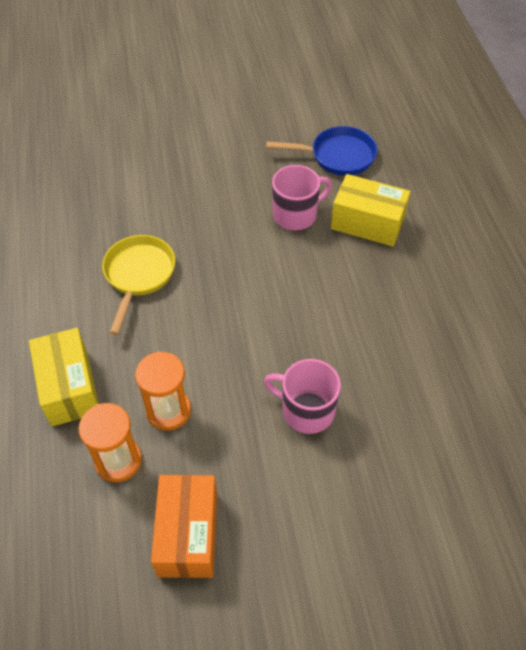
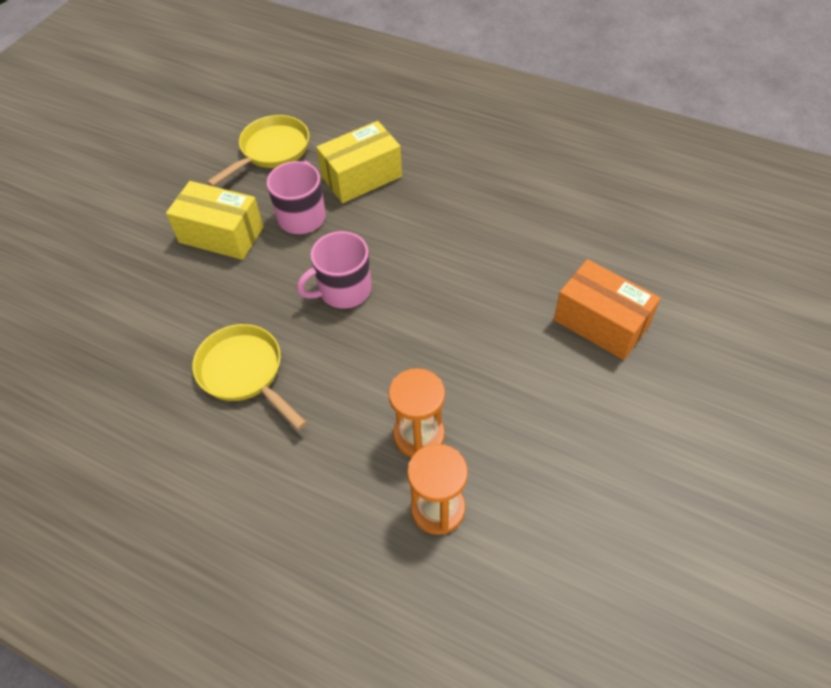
camera: 50 degrees left, 0 degrees up
yellow box [29,328,99,427] -> yellow box moved to [166,181,264,260]
orange box [151,475,217,578] -> orange box moved to [554,259,661,360]
pink mug [264,359,341,434] -> pink mug moved to [297,231,372,309]
blue pan [266,126,377,176] -> yellow pan [207,115,309,187]

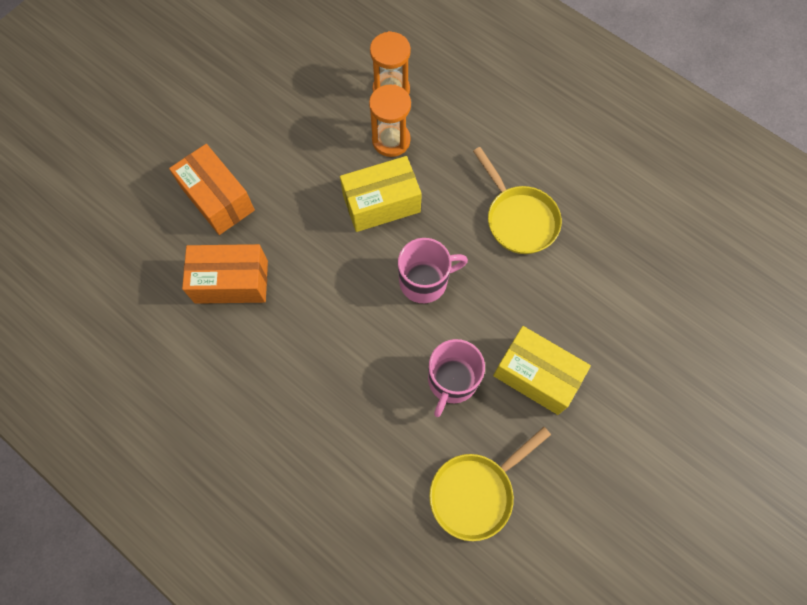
camera: 170 degrees left, 15 degrees up
yellow box [316,121,402,203] -> yellow box moved to [340,156,422,232]
none -> orange box [182,244,268,304]

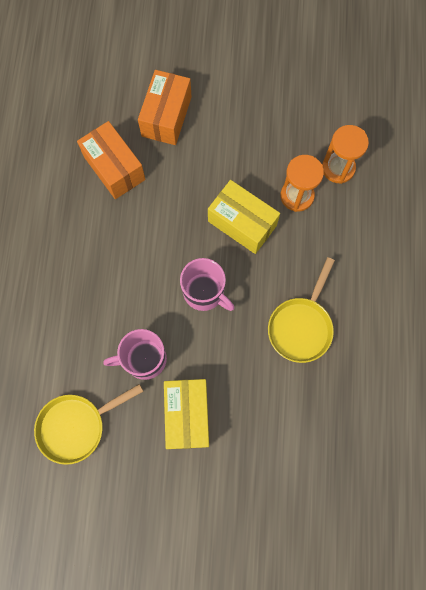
camera: 55 degrees right, 5 degrees up
yellow pan [429,427,551,541] -> yellow pan turned 45 degrees counterclockwise [34,384,143,465]

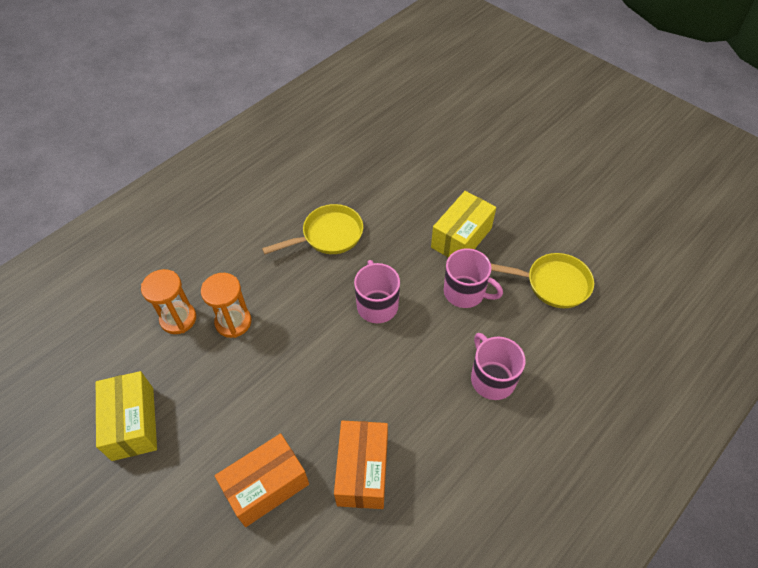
camera: 140 degrees left, 20 degrees down
yellow box [208,180,280,254] -> yellow box moved to [96,371,157,461]
none -> pink mug [471,333,526,400]

